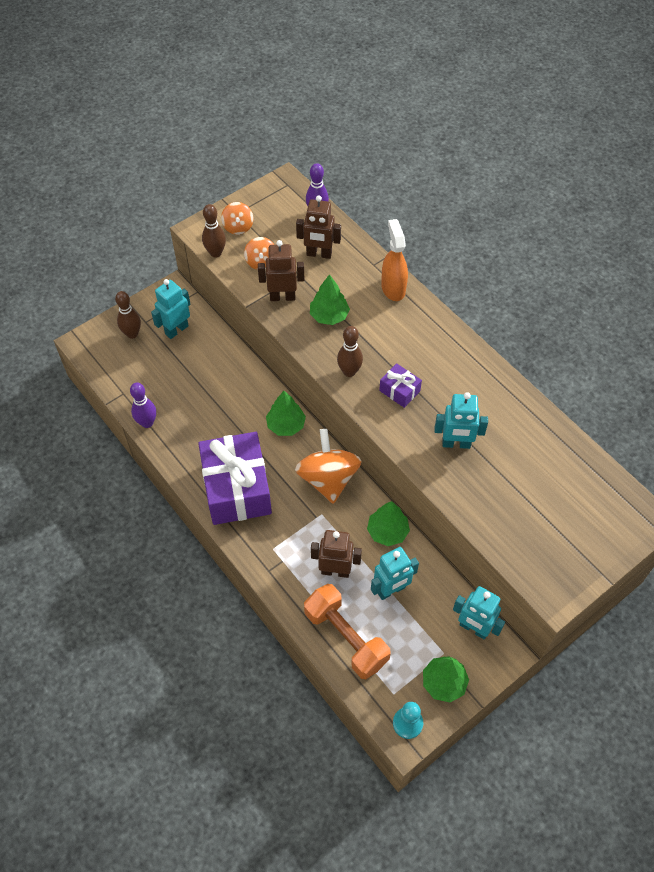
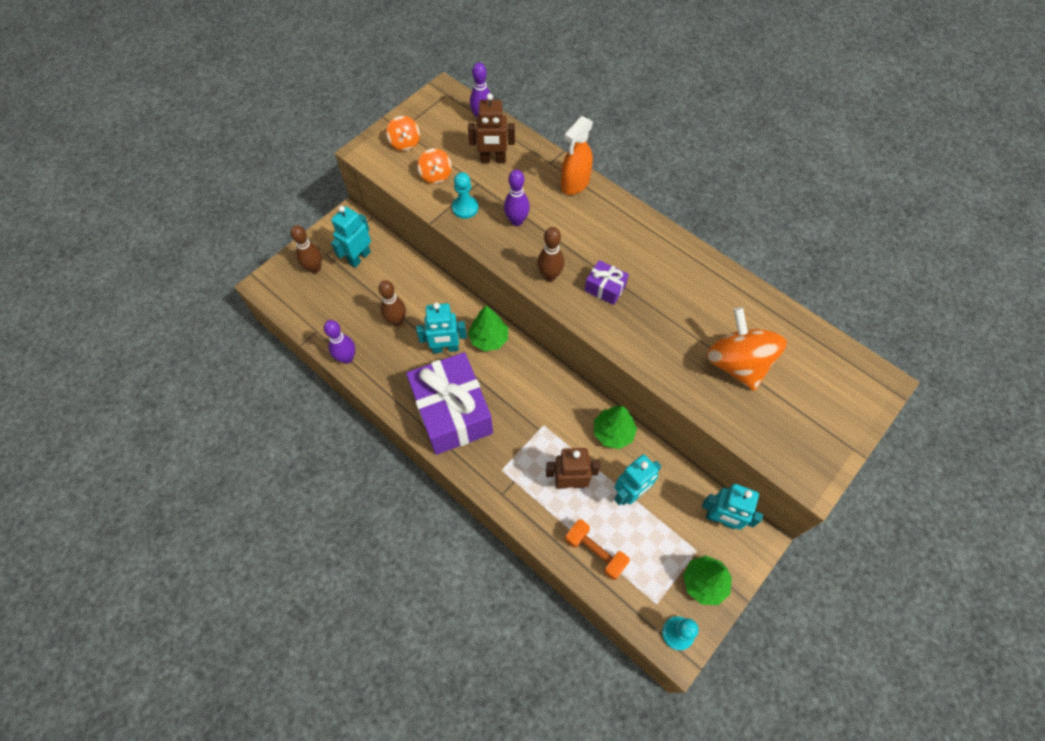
camera: 10 degrees left, 5 degrees up
brown bowling pin [202,204,226,258] -> brown bowling pin moved to [378,280,406,326]
brown robot [258,240,304,301] -> turquoise pawn [452,172,478,219]
orange spinning top [295,429,362,504] -> orange spinning top moved to [707,307,787,391]
orange dumbbell [304,584,391,679] -> orange dumbbell [565,520,630,580], size x0.65
green tree [310,274,350,325] -> purple bowling pin [504,169,530,226]
orange spray bottle [381,219,408,301] -> orange spray bottle turned 120 degrees counterclockwise [561,116,593,195]
turquoise robot [434,392,488,449] -> turquoise robot moved to [416,303,467,353]

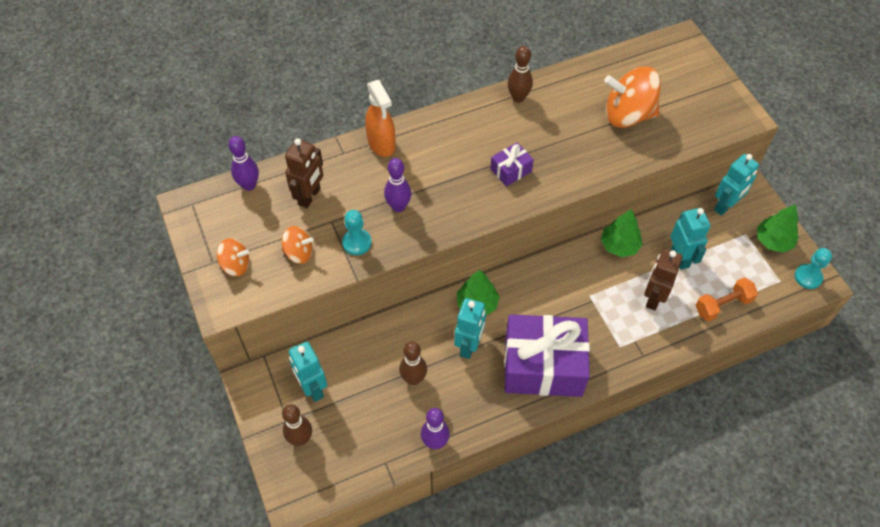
camera: 65 degrees left, 5 degrees down
brown bowling pin [537,227,564,281] -> brown bowling pin moved to [508,46,533,103]

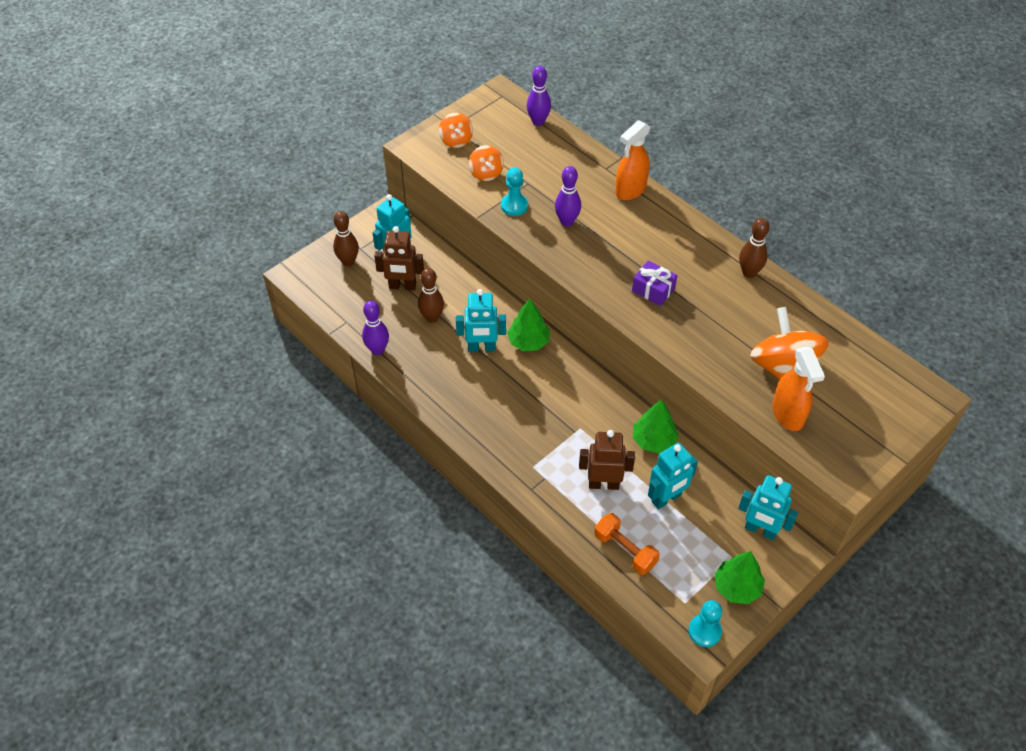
camera: 70 degrees right, 5 degrees down
brown robot [285,138,323,208] -> brown robot moved to [374,226,424,290]
purple gift [504,314,590,397] -> none
none -> orange spray bottle [772,347,825,431]

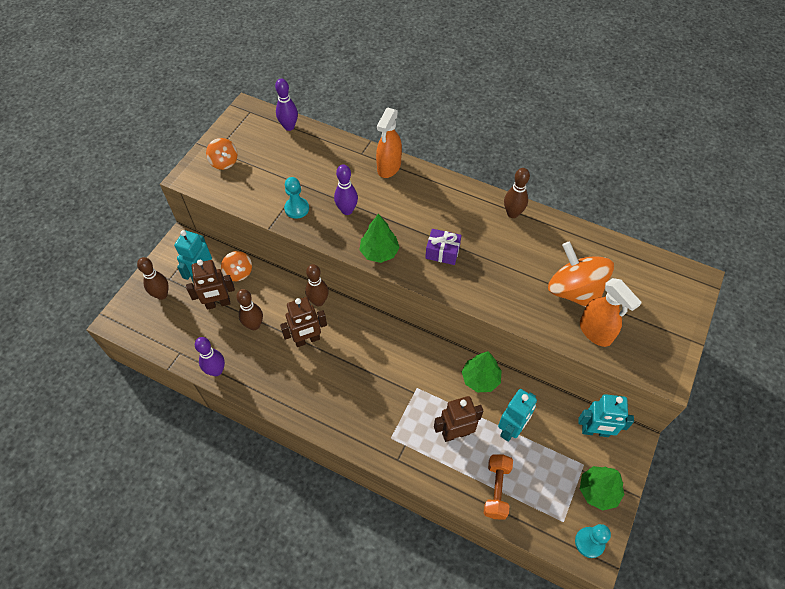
camera: 20 degrees left, 5 degrees up
turquoise robot [456,289,506,352] -> brown robot [280,297,327,347]
orange spinning top [469,145,504,181] -> orange spinning top moved to [221,251,252,281]
green tree [507,298,550,351] -> green tree moved to [359,214,400,263]
orange dumbbell [594,513,660,575] -> orange dumbbell turned 75 degrees clockwise [484,454,513,520]
none -> brown bowling pin [305,264,329,306]

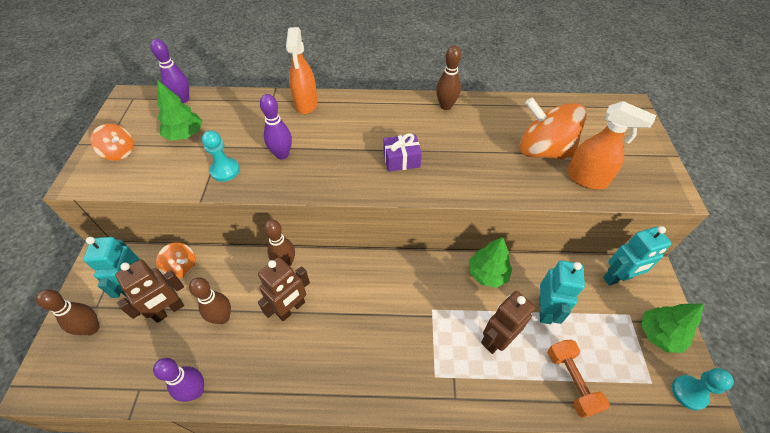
camera: 25 degrees left, 5 degrees down
green tree [359,214,400,263] -> green tree moved to [157,81,203,140]

